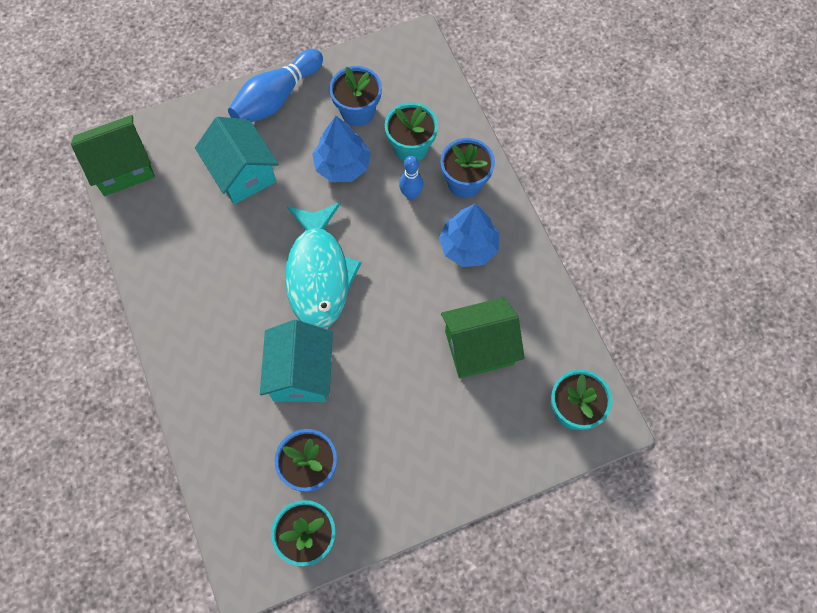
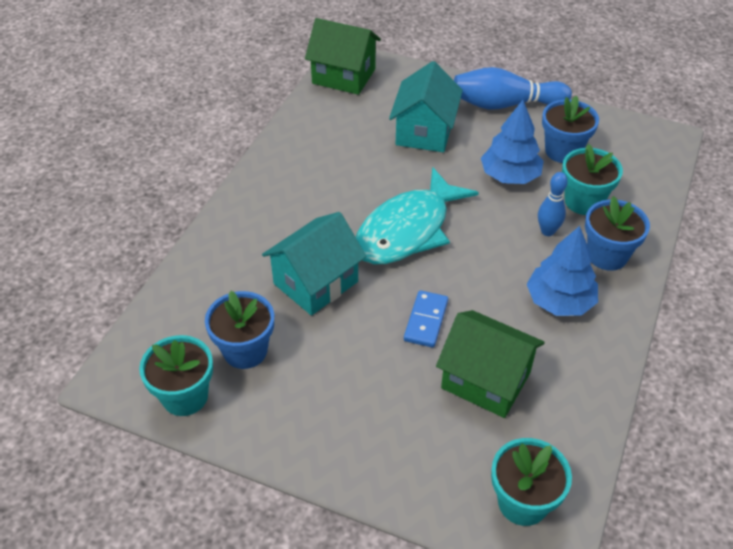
camera: 45 degrees right, 20 degrees down
none -> blue domino [404,290,448,348]

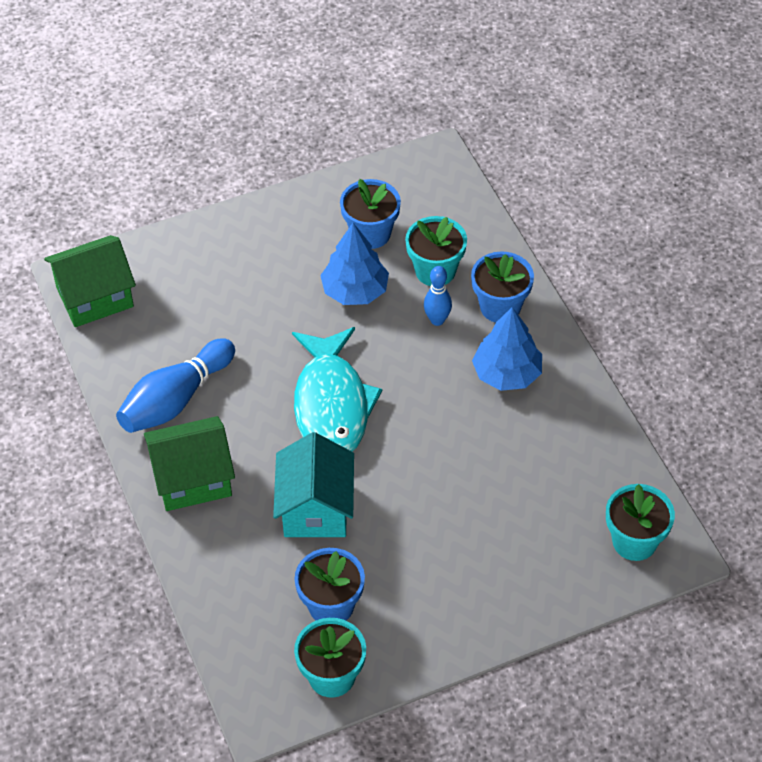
camera: 45 degrees left, 5 degrees up
turquoise house [389,61,463,152] -> none
blue domino [404,290,448,348] -> none
green house [436,310,545,418] -> green house moved to [144,416,235,511]
blue bowling pin [454,67,572,109] -> blue bowling pin moved to [116,338,235,433]

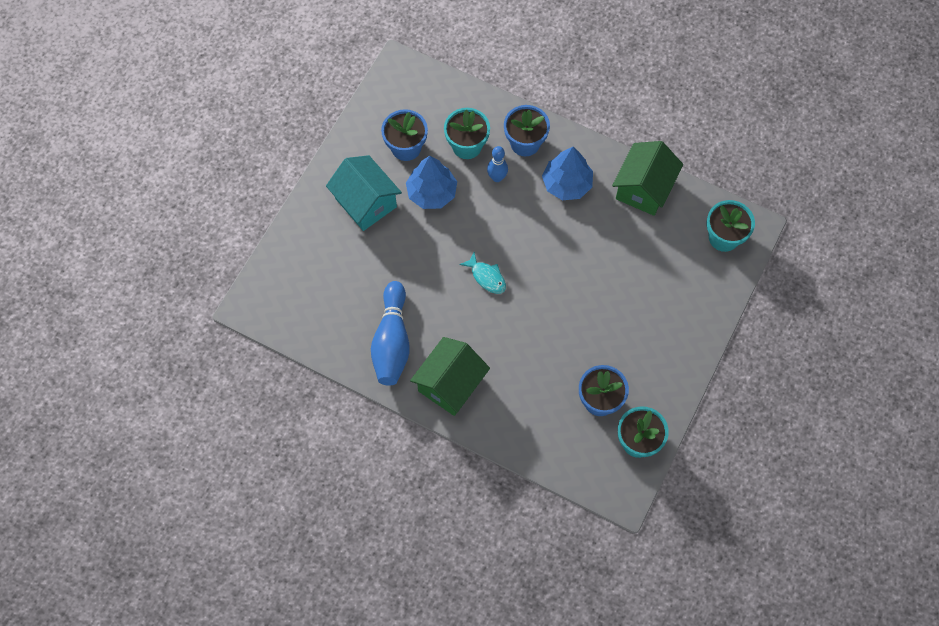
camera: 40 degrees left, 15 degrees up
green house [44,235,136,327] -> green house moved to [612,141,683,216]
turquoise house [273,432,354,537] -> turquoise house moved to [326,155,402,231]
turquoise fish [292,327,382,452] -> turquoise fish [459,252,506,294], size x0.44

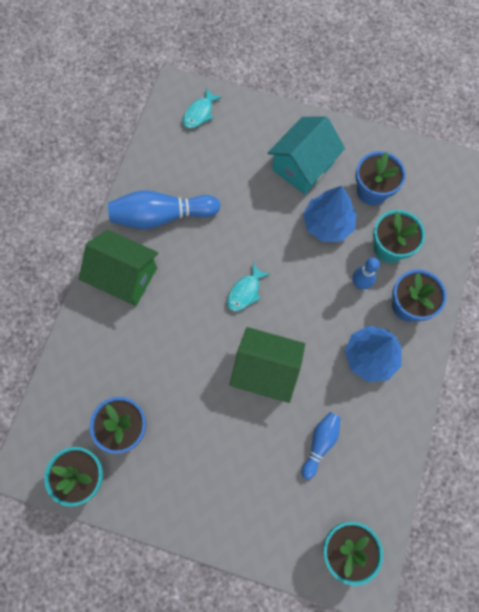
camera: 80 degrees right, 5 degrees up
green house [612,141,683,216] -> green house moved to [229,327,305,403]
none -> turquoise fish [183,88,222,129]
none -> blue bowling pin [302,412,341,480]

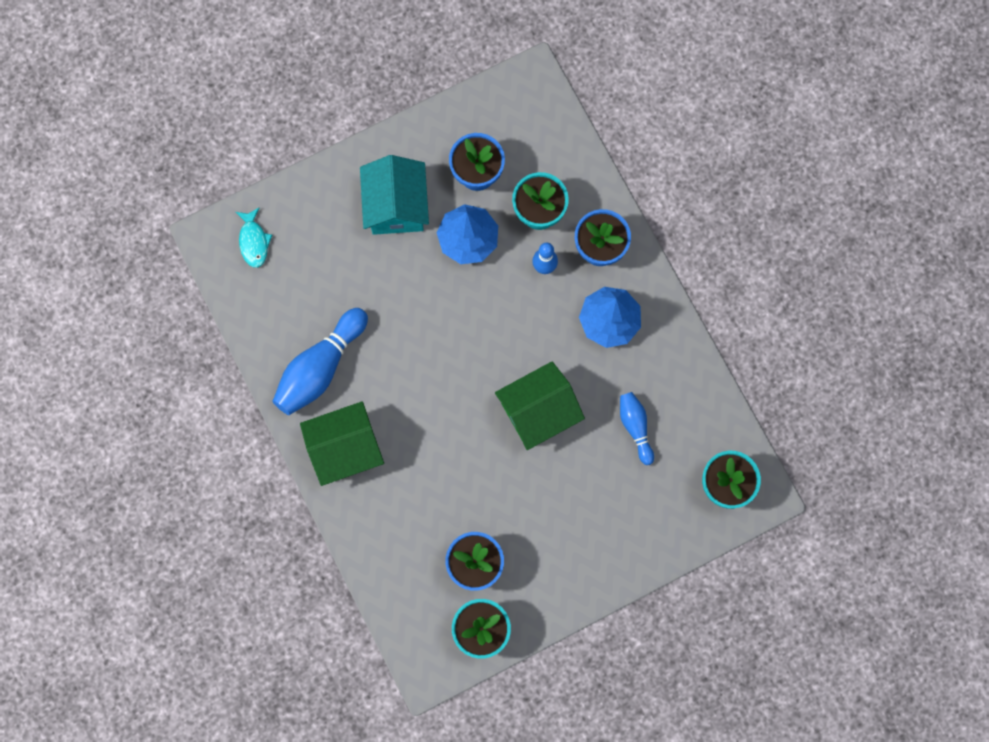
camera: 45 degrees left, 5 degrees up
turquoise fish [227,263,270,312] -> none

